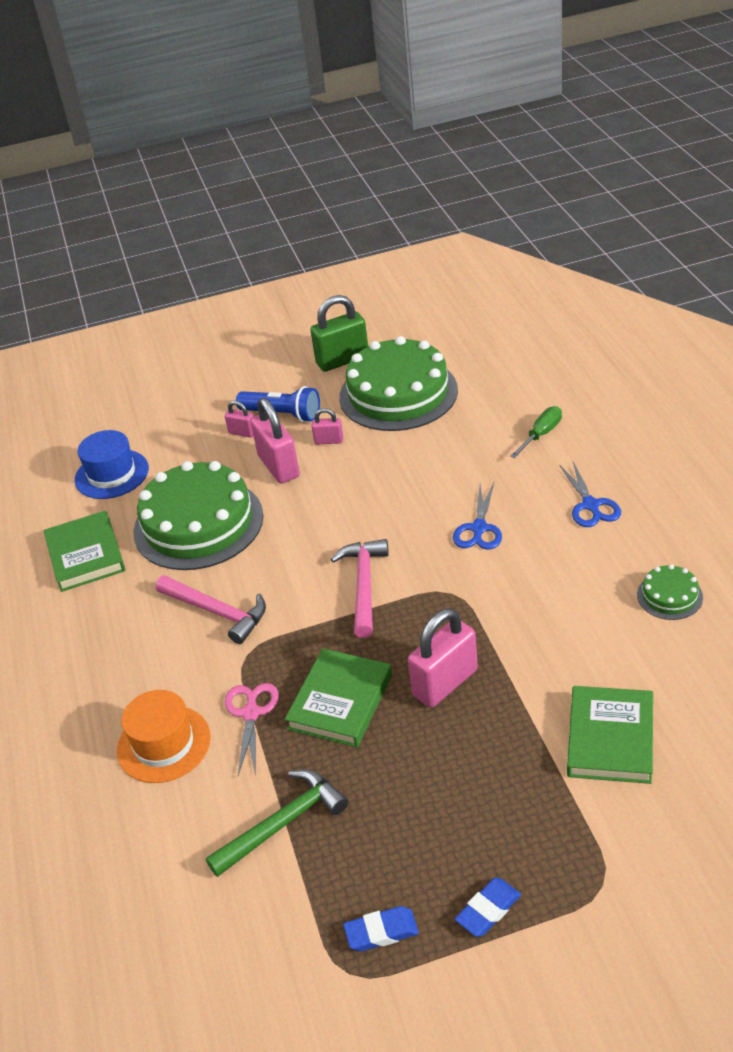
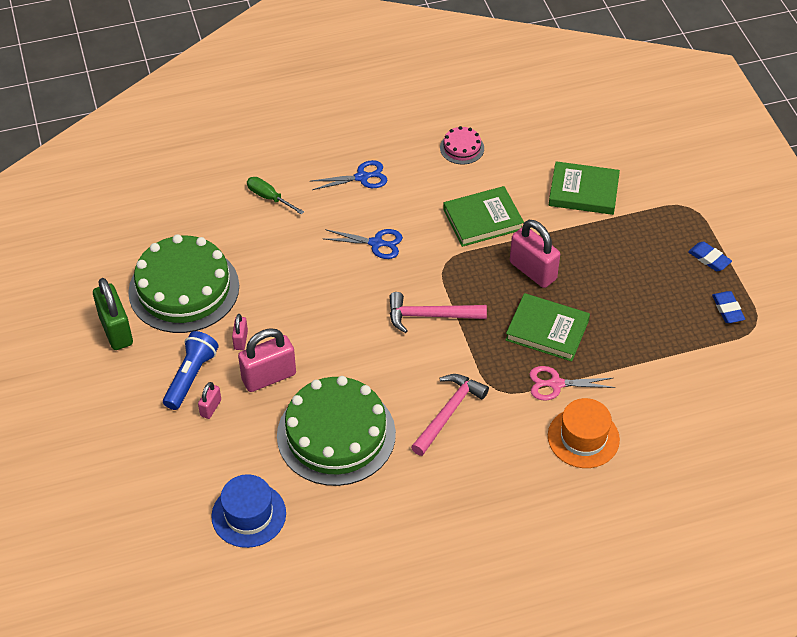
camera: 95 degrees left, 10 degrees up
green book [44,511,125,592] -> green book moved to [443,186,524,247]
green hammer [206,770,348,877] -> none
green cake [637,564,703,620] -> pink cake [440,126,484,165]

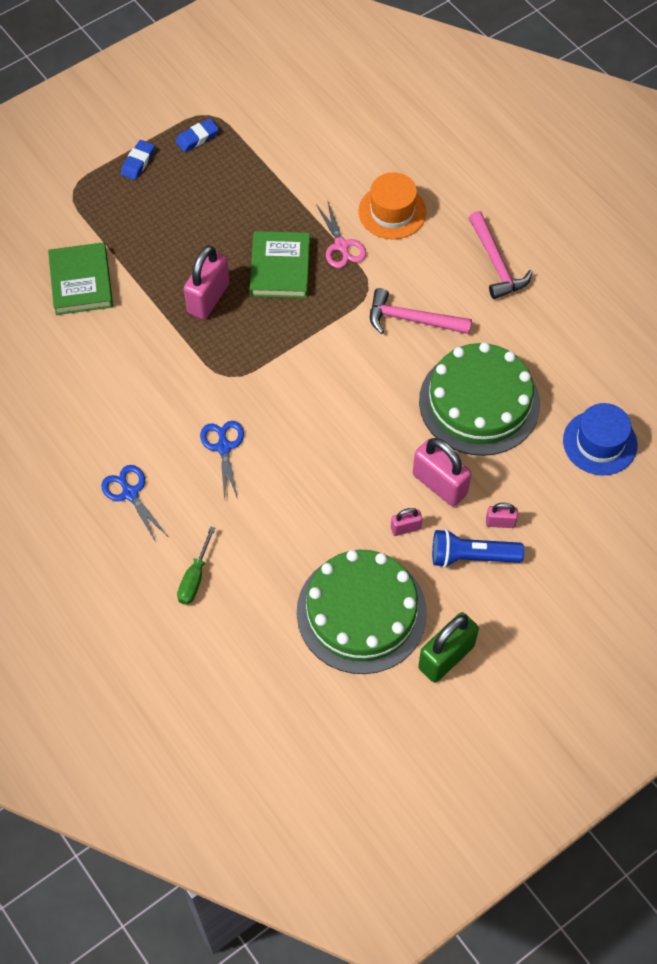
camera: 110 degrees left, 10 degrees up
pink hammer [389,292,487,333] -> pink hammer moved to [469,211,533,299]
pink cake [440,126,484,165] -> none
green book [443,186,524,247] -> none

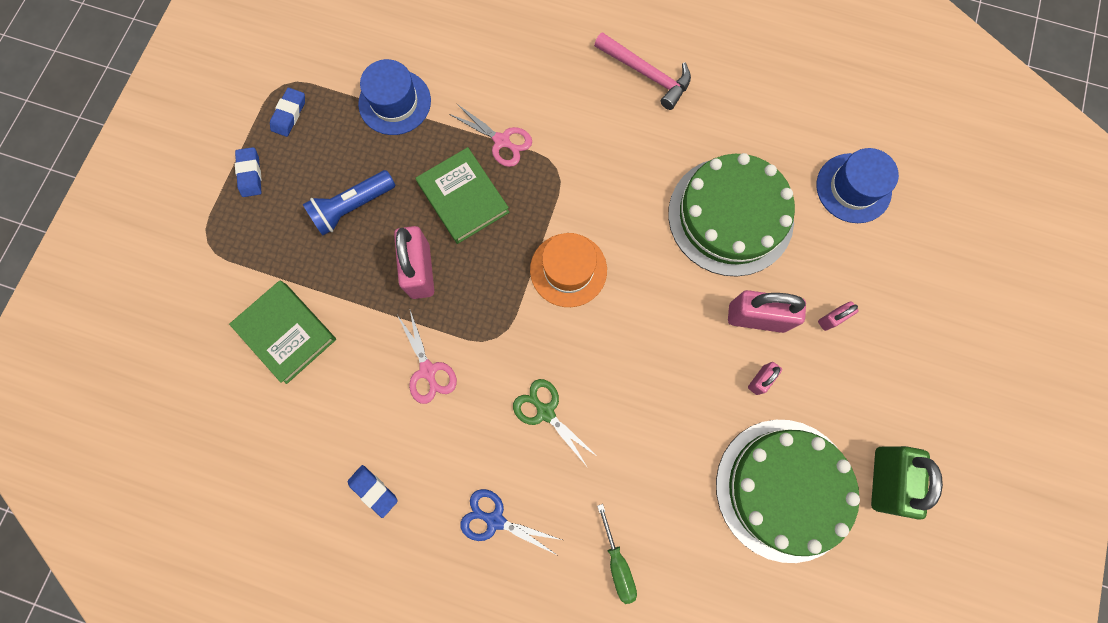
camera: 35 degrees left, 15 degrees up
blue scissors [200,421,244,502] -> green scissors [513,379,598,468]
orange hat [358,172,426,239] -> orange hat moved to [530,233,607,307]
pink hammer [370,288,472,334] -> none
blue flashlight [432,529,524,568] -> blue flashlight moved to [303,170,396,236]
none -> blue eraser [348,465,397,518]
none -> blue hat [358,59,431,135]
none -> pink scissors [397,310,457,404]

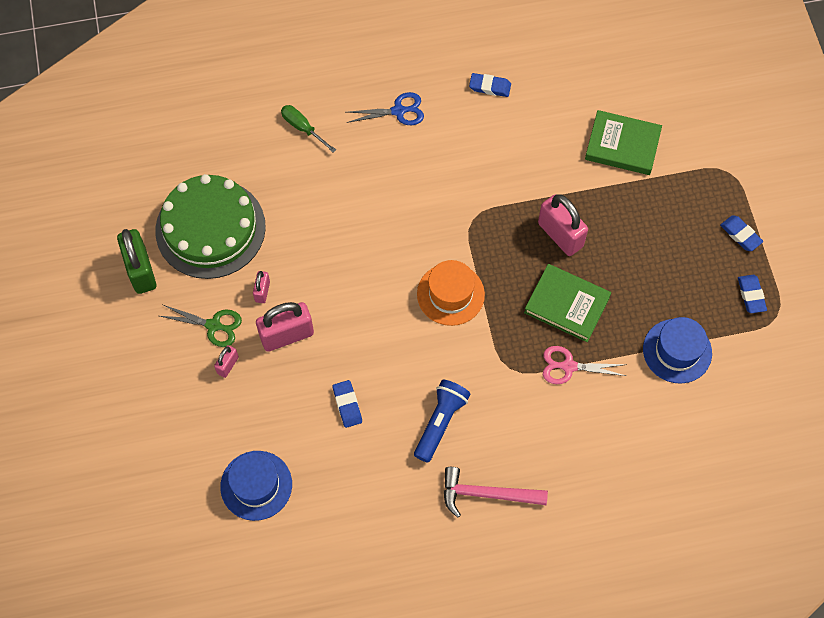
camera: 150 degrees right, 10 degrees down
blue flashlight [303,170,396,236] -> blue flashlight moved to [414,380,470,463]
pink scissors [397,310,457,404] -> none
green scissors [513,379,598,468] -> green scissors moved to [160,305,242,347]
green cake [668,153,795,276] -> blue eraser [333,380,362,428]

